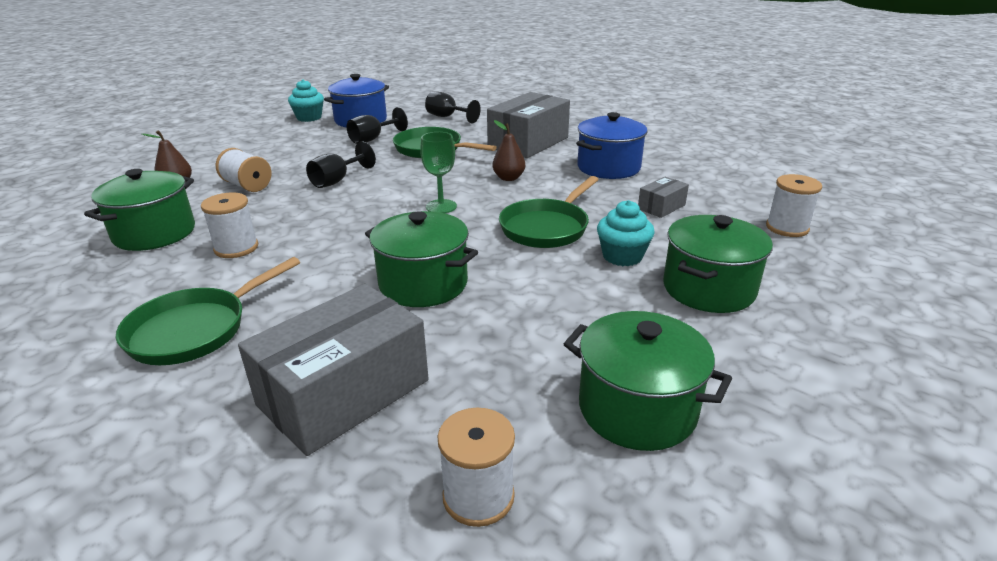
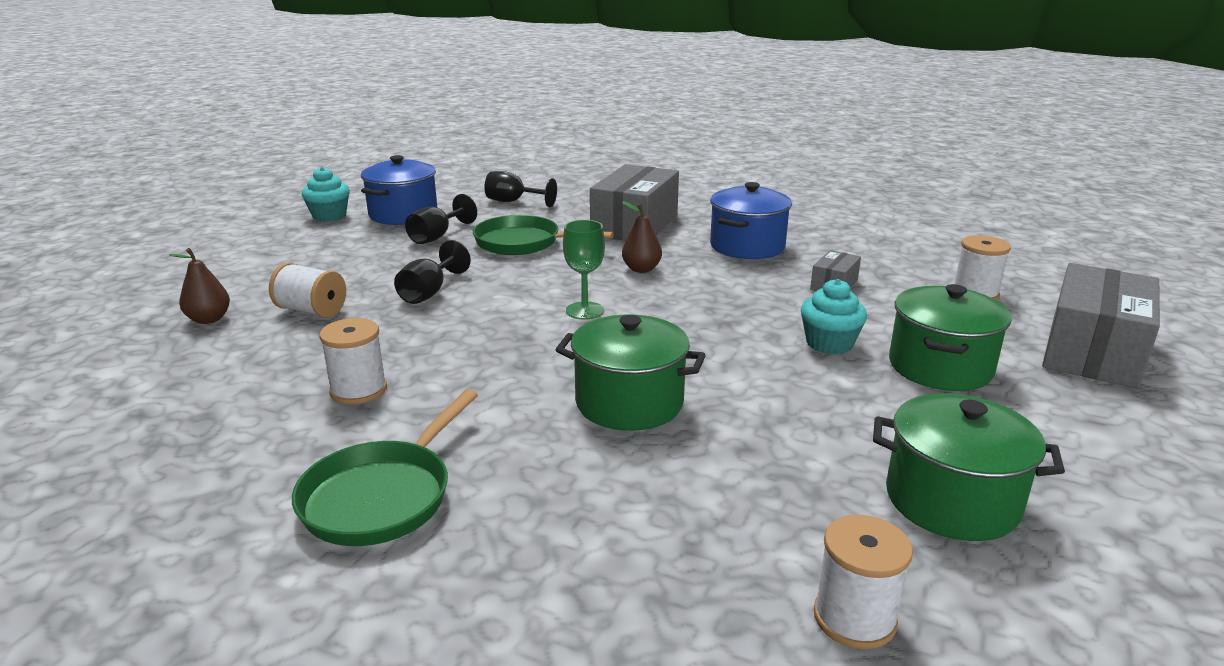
camera: 15 degrees left, 5 degrees down
green pot [84,169,195,251] -> none
grey box [238,284,429,456] -> grey box moved to [1042,263,1160,388]
green pan [499,176,599,248] -> none

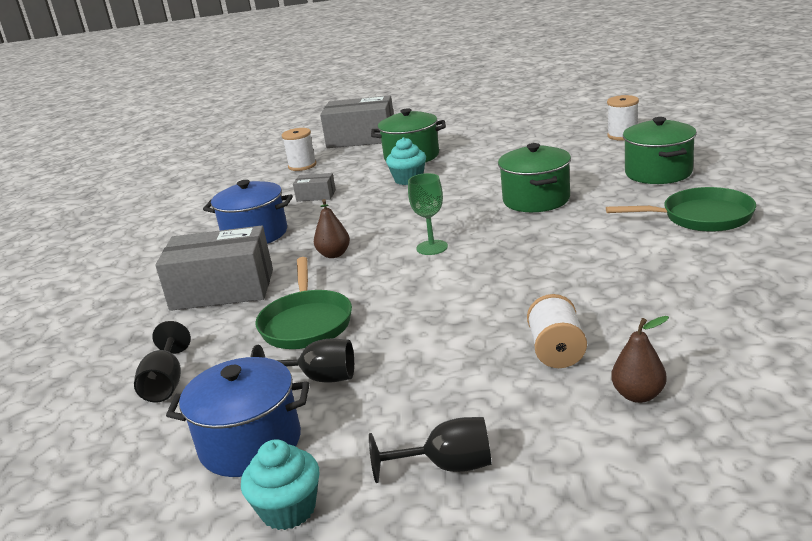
camera: 110 degrees left, 0 degrees up
white spool [319,318,387,404] -> none
black goblet [394,240,471,304] -> black goblet moved to [369,417,491,483]
green pot [873,393,1065,541] -> green pot moved to [623,117,697,184]

